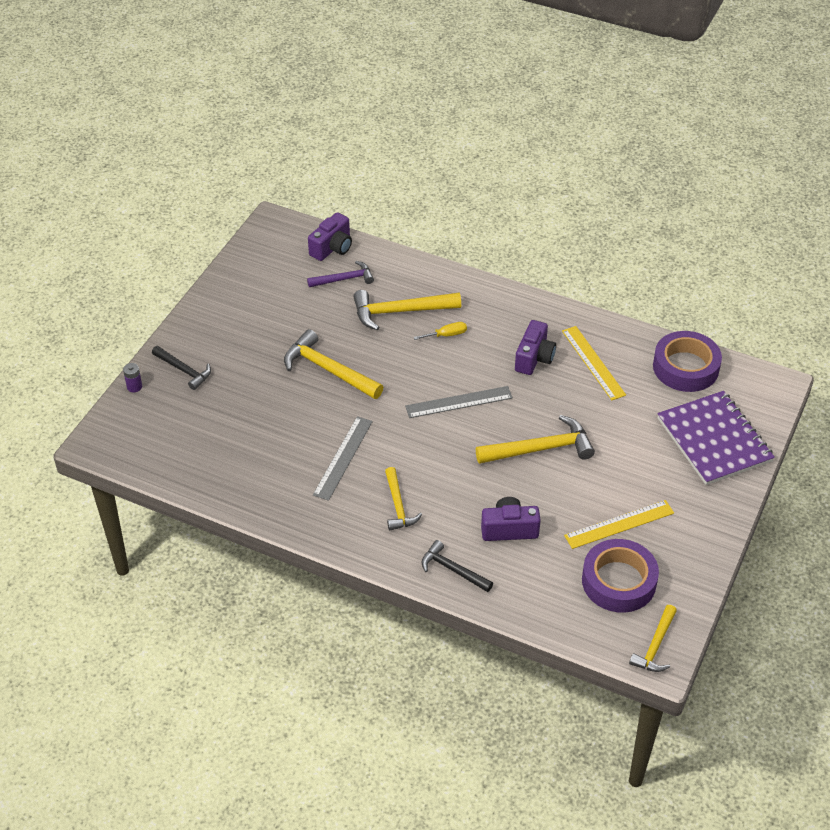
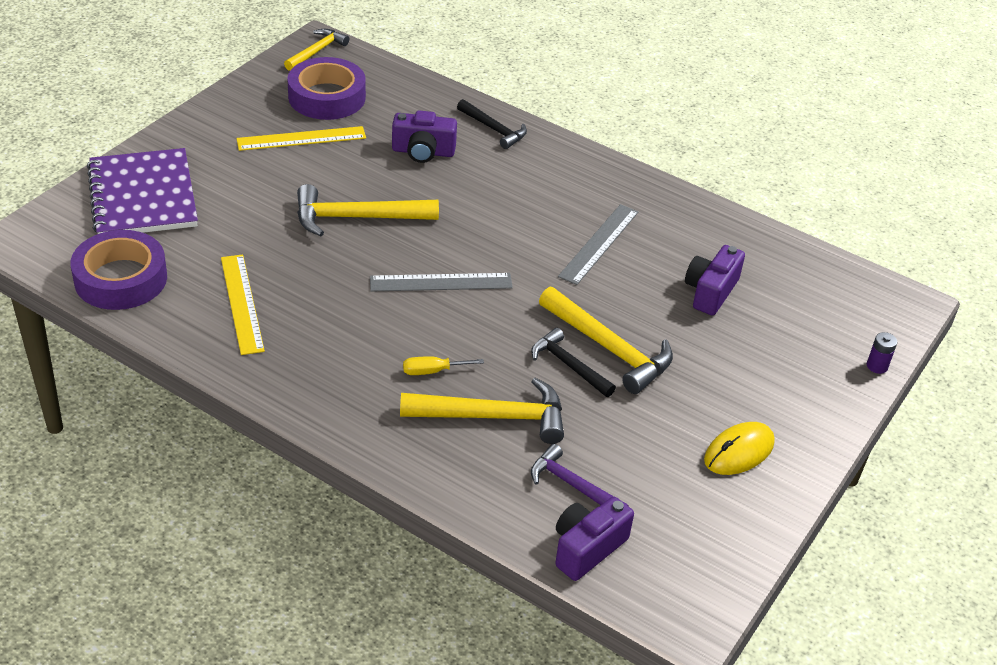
camera: 175 degrees left, 5 degrees down
black hammer [152,346,211,390] -> black hammer moved to [531,328,616,397]
purple hammer [307,261,374,287] -> purple hammer turned 45 degrees clockwise [531,444,628,506]
yellow hammer [385,467,422,531] -> none
purple camera [515,320,556,375] -> purple camera moved to [685,245,745,316]
none -> yellow mouse [704,422,775,475]

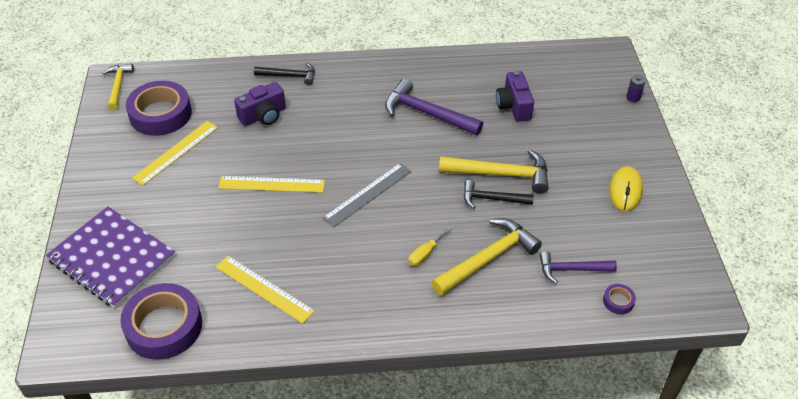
camera: 35 degrees left, 5 degrees up
yellow hammer [297,184,439,236] -> yellow ruler [218,176,325,193]
purple camera [555,497,634,581] -> purple tape [603,284,636,314]
grey ruler [558,204,638,285] -> purple hammer [385,79,483,135]

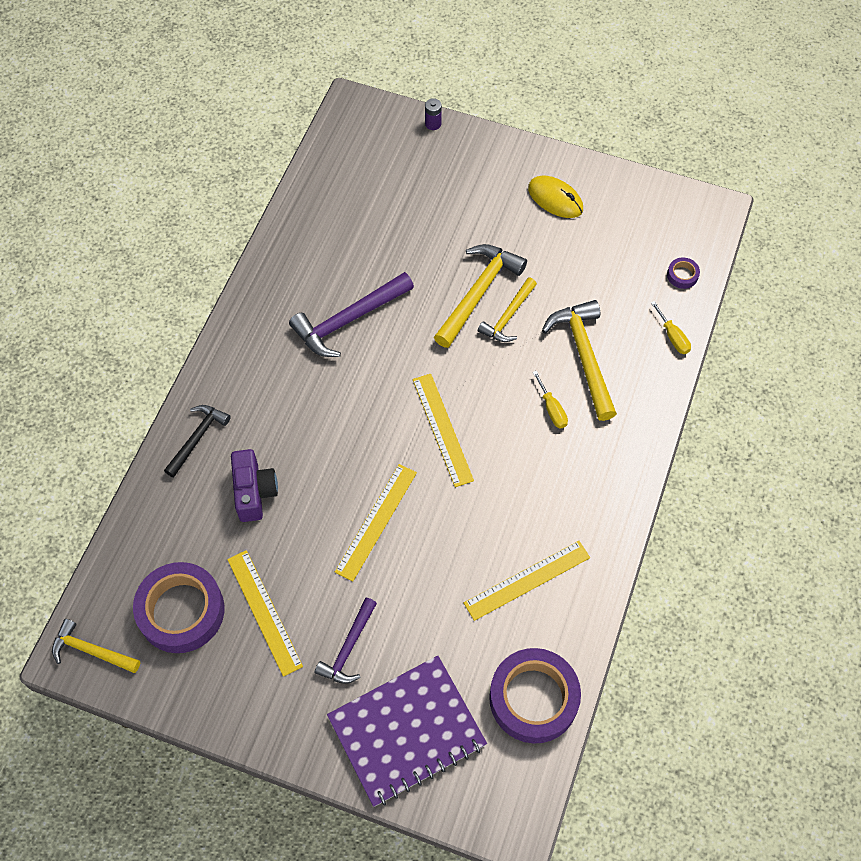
camera: 65 degrees left, 15 degrees up
grey ruler [323,163,411,227] -> yellow ruler [413,374,474,487]
black hammer [464,180,534,209] -> yellow hammer [478,278,537,342]
purple camera [496,71,534,121] -> none
purple hammer [539,251,617,283] -> purple hammer moved to [315,598,377,684]
none -> yellow screwdriver [651,301,691,354]

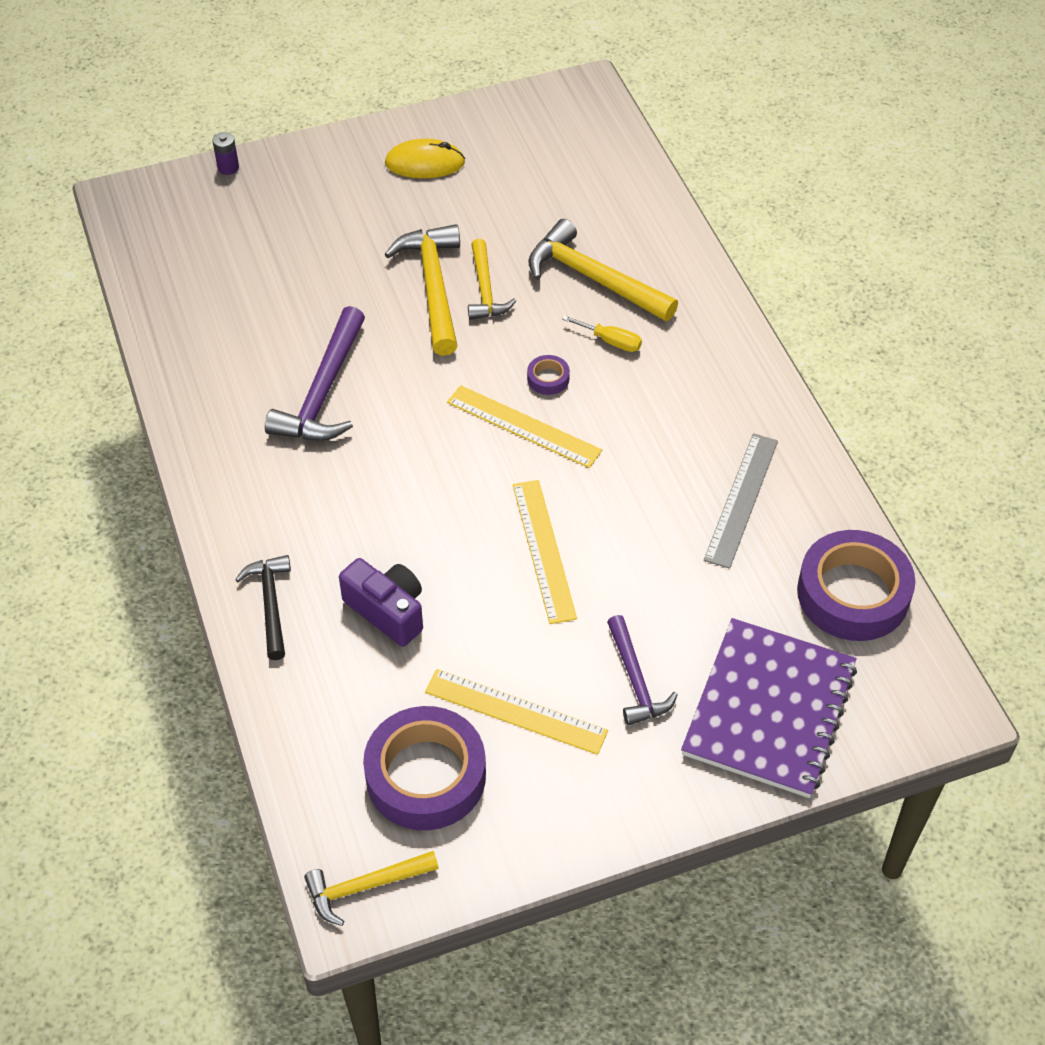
camera: 40 degrees left, 10 degrees down
yellow ruler [464,541,590,621] -> grey ruler [704,433,778,569]
yellow screwdriver [651,301,691,354] -> none
purple tape [667,258,700,289] -> purple tape moved to [527,355,570,395]

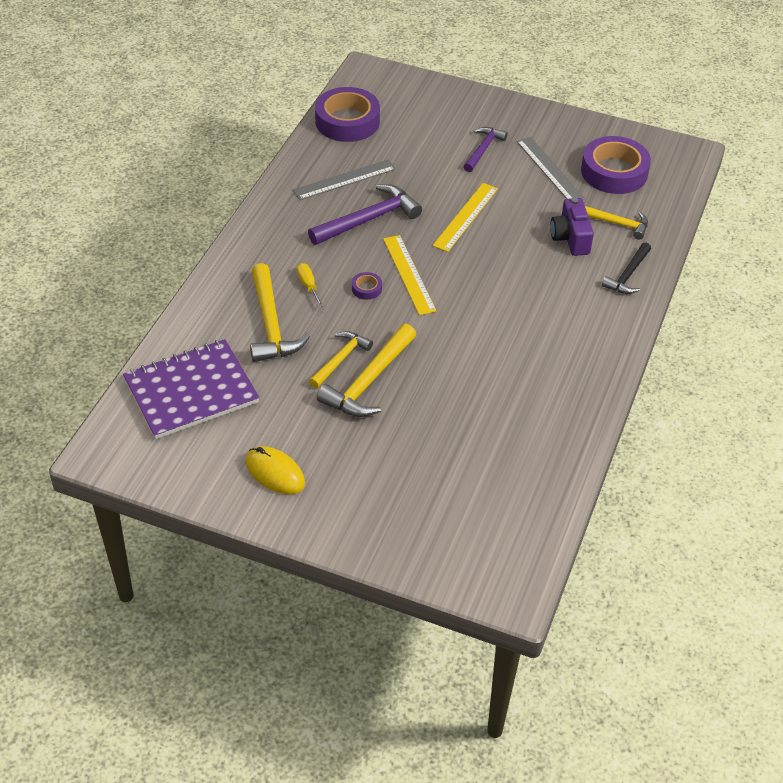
camera: 140 degrees left, 5 degrees down
purple battery [212,132,239,175] -> none
purple hammer [265,306,365,441] -> purple hammer moved to [308,184,422,245]
yellow hammer [304,851,439,926] -> yellow hammer moved to [585,206,648,240]
yellow ruler [425,669,608,755] -> grey ruler [517,137,585,199]
purple notebook [681,618,857,798] -> purple notebook moved to [123,339,259,439]

